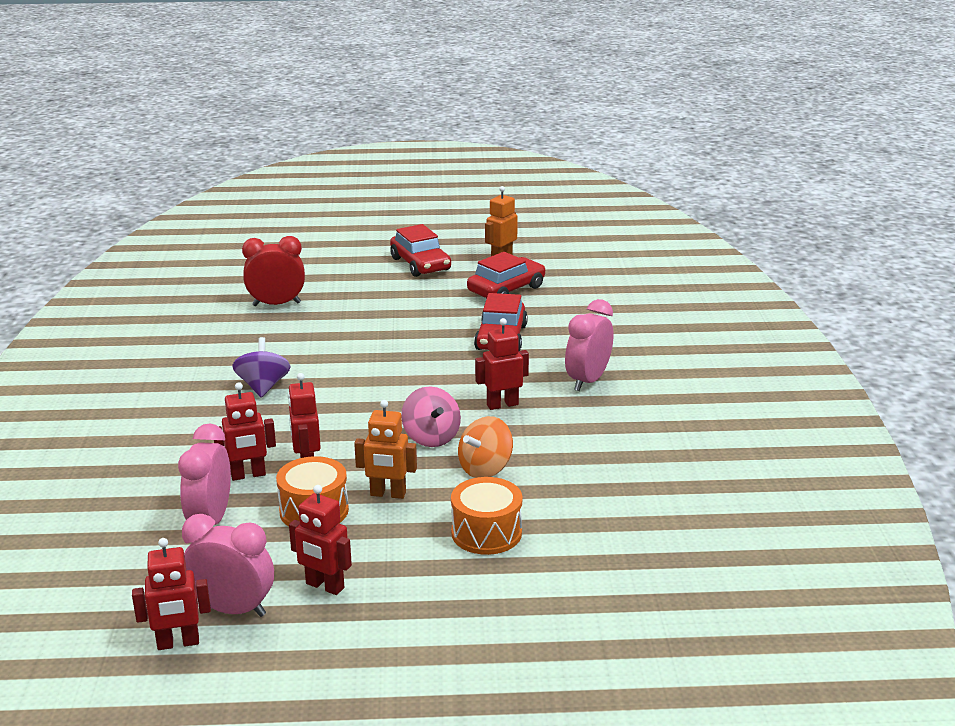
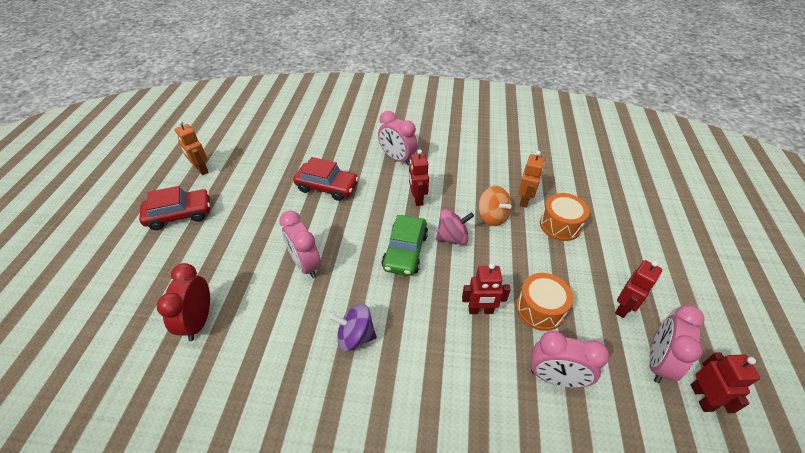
camera: 80 degrees left, 20 degrees up
red robot [214,382,276,481] -> none
orange robot [354,400,417,499] -> orange robot moved to [518,151,545,208]
red car [467,252,545,298] -> none
none -> pink clock [279,210,321,278]
none -> green car [382,215,428,276]

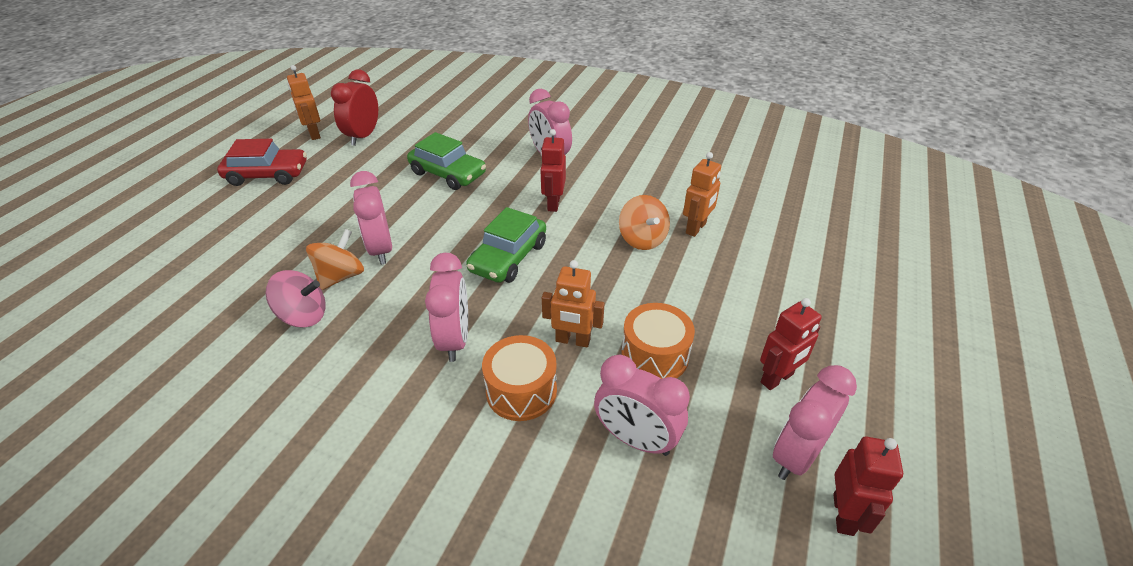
camera: 15 degrees right, 5 degrees down
red clock [157,263,210,341] -> red clock moved to [331,70,378,146]
red car [293,157,359,201] -> green car [407,132,486,190]
purple spinning top [329,304,377,351] -> none
pink spinning top [436,209,474,245] -> pink spinning top moved to [266,270,326,328]
red robot [462,263,511,314] -> orange robot [542,260,605,347]
orange drum [540,193,589,241] -> orange drum moved to [482,335,557,421]
none -> orange spinning top [306,229,364,290]
none -> pink clock [425,253,468,362]

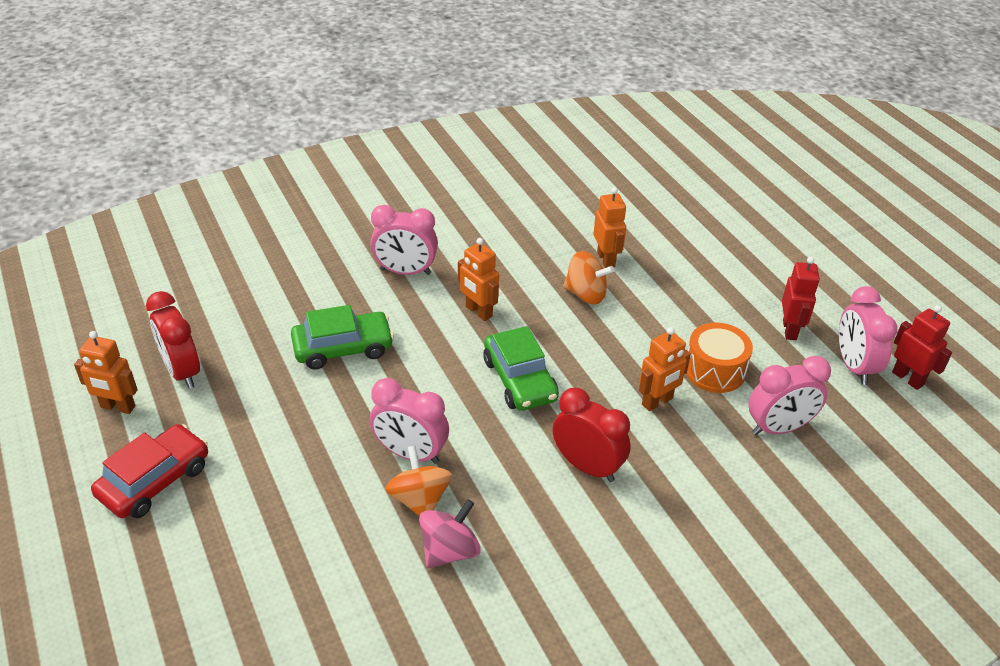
camera: 50 degrees left, 0 degrees up
pink clock [425,253,468,362] -> red clock [553,388,631,482]
orange drum [482,335,557,421] -> none
red robot [540,129,566,212] -> orange robot [458,238,499,321]

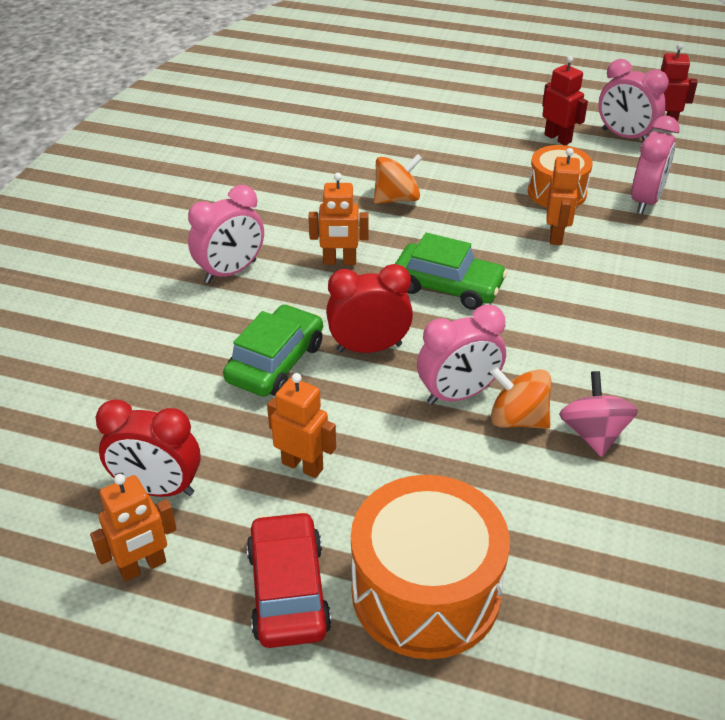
camera: 45 degrees left, 0 degrees up
red clock [553,388,631,482] -> red clock moved to [326,264,413,353]
orange robot [593,187,626,268] -> orange robot moved to [267,373,336,478]
none -> orange drum [351,475,510,659]

